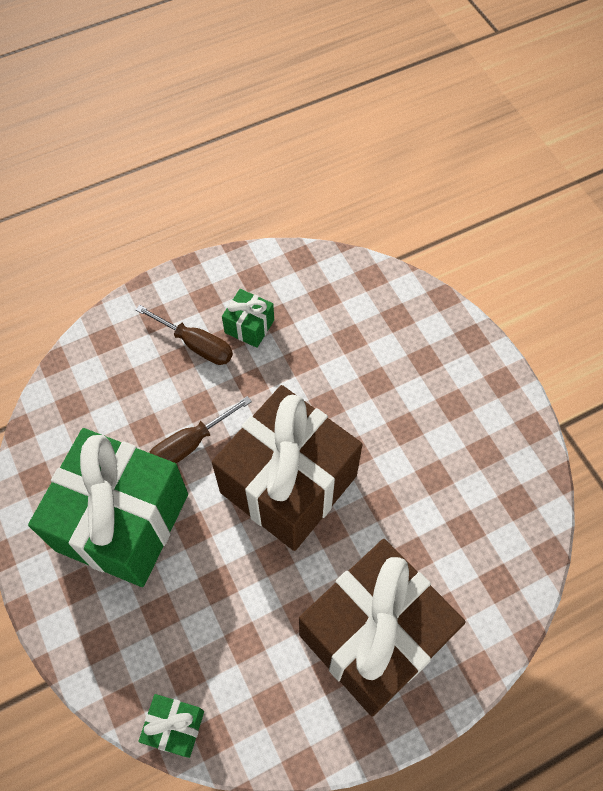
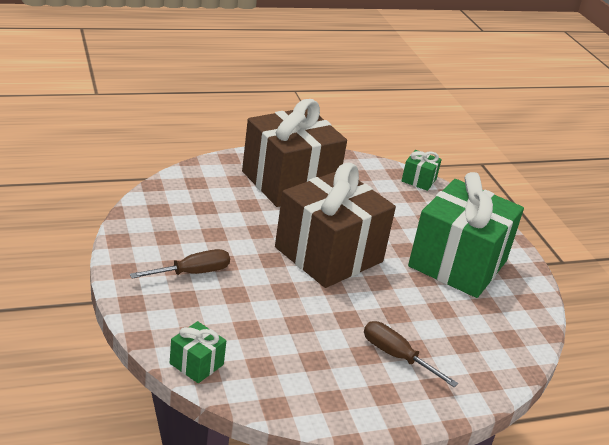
camera: 175 degrees left, 30 degrees down
brown screwdriver [149,396,252,464] -> brown screwdriver moved to [130,249,230,278]
green gift [222,289,274,348] -> green gift moved to [170,321,226,383]

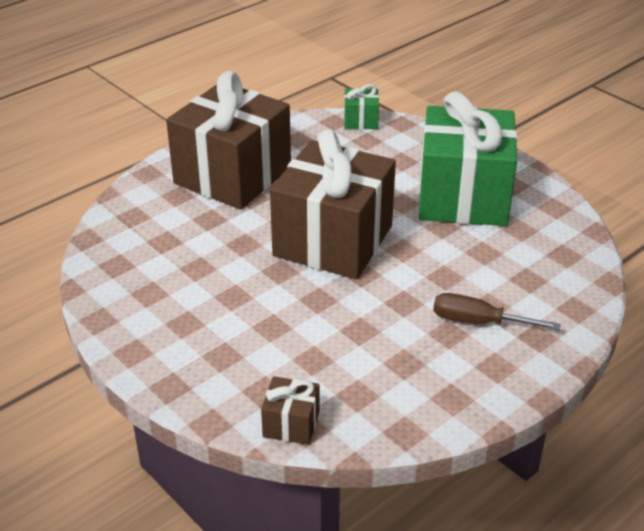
camera: 20 degrees left, 5 degrees up
brown screwdriver [130,249,230,278] -> none
green gift [170,321,226,383] -> brown gift [261,376,319,445]

